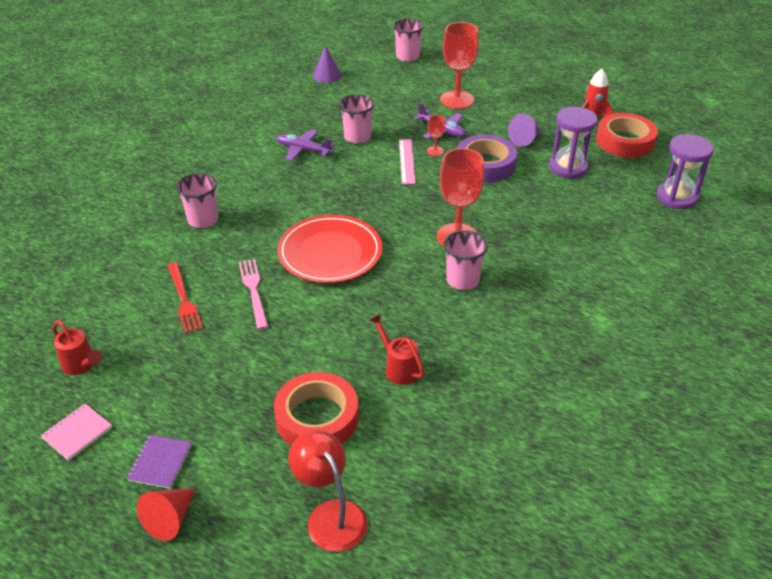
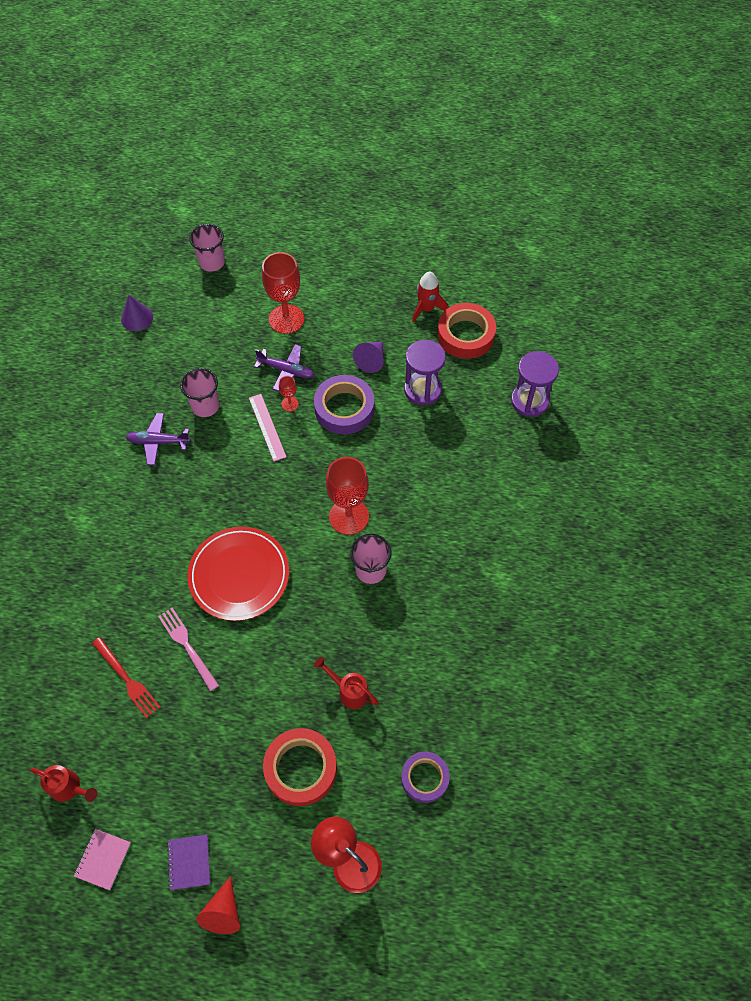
camera: 20 degrees left, 20 degrees up
pink cup [176,173,218,228] -> none
none -> purple tape [401,752,450,803]

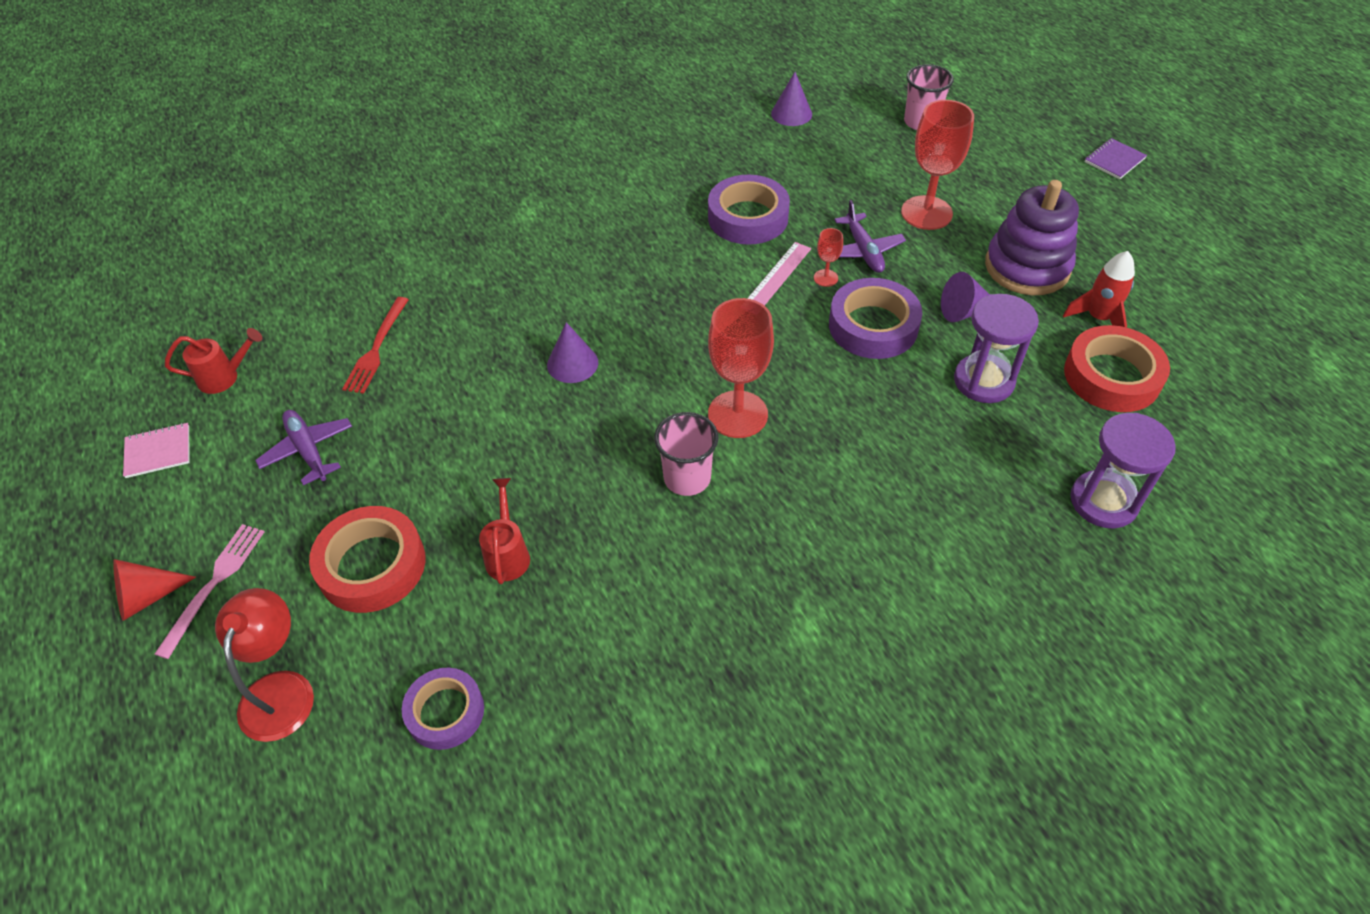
camera: 55 degrees right, 10 degrees down
red watering can [30,765,97,802] -> red watering can turned 90 degrees counterclockwise [165,328,262,394]
purple plane [125,413,190,466] -> purple plane moved to [255,410,352,485]
pink fork [158,608,219,691] -> pink fork moved to [155,524,264,659]
purple notebook [167,834,210,890] -> purple notebook moved to [1085,138,1147,179]
pink cup [180,368,219,417] -> purple tape [708,175,790,245]
red plate [187,527,289,621] -> purple cone [547,322,598,383]
none -> purple stacking toy [985,180,1079,295]

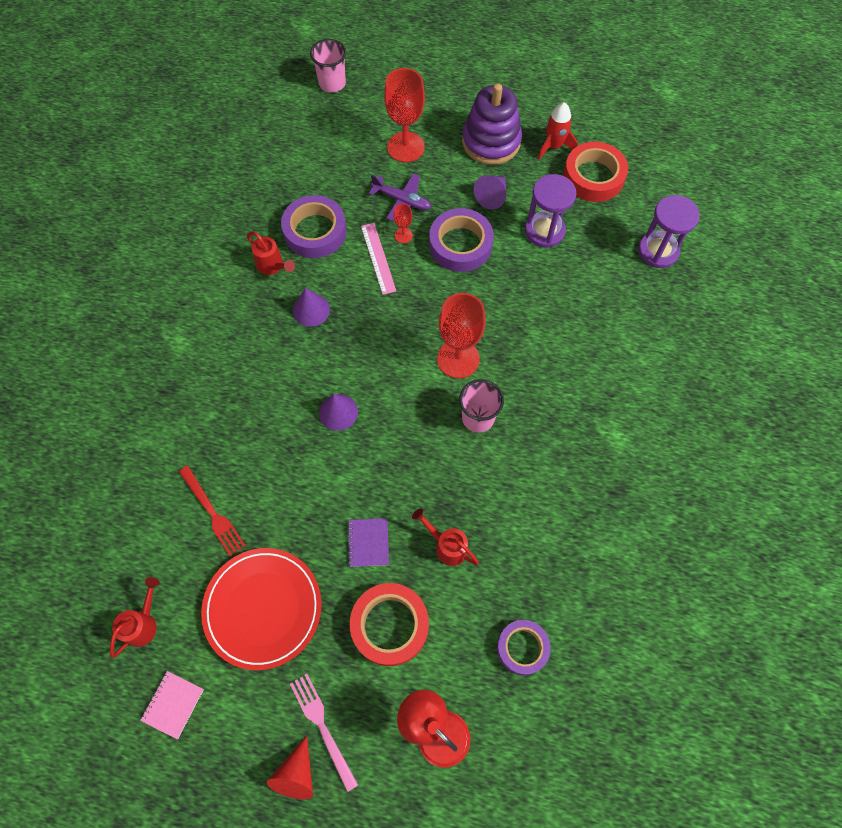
camera: 50 degrees left, 15 degrees up
purple plane [255,410,352,485] -> red plate [201,548,322,670]
purple cone [771,72,812,126] -> purple cone moved to [293,288,330,327]
purple notebook [1085,138,1147,179] -> purple notebook moved to [347,518,389,567]
none -> red watering can [247,232,295,275]

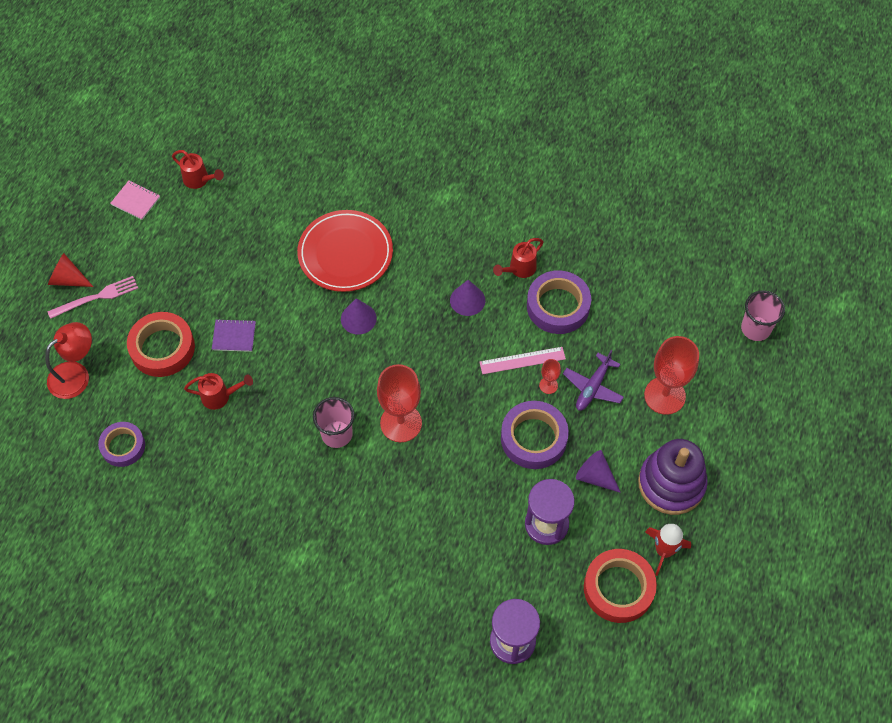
camera: 95 degrees right, 5 degrees down
red fork [179,466,246,556] -> none
red plate [201,548,322,670] -> red plate moved to [297,210,393,292]
red watering can [412,508,479,566] -> red watering can turned 45 degrees clockwise [184,373,253,410]

